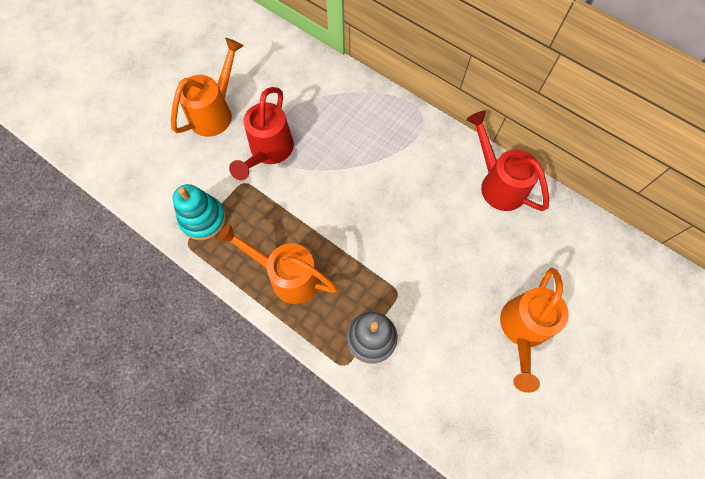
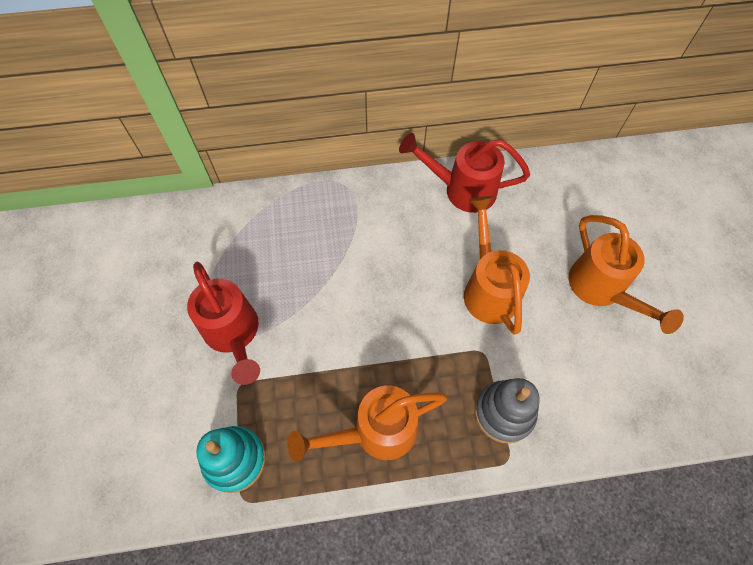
camera: 45 degrees left, 5 degrees down
orange watering can [171,38,243,137] -> orange watering can moved to [464,196,530,335]

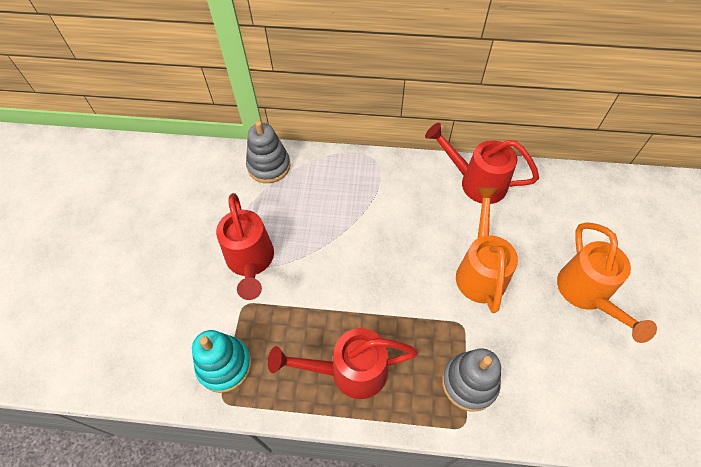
camera: 15 degrees right, 5 degrees down
orange watering can [287,385,448,462] -> red watering can [268,328,418,399]
none -> grey stacking toy [246,121,290,183]

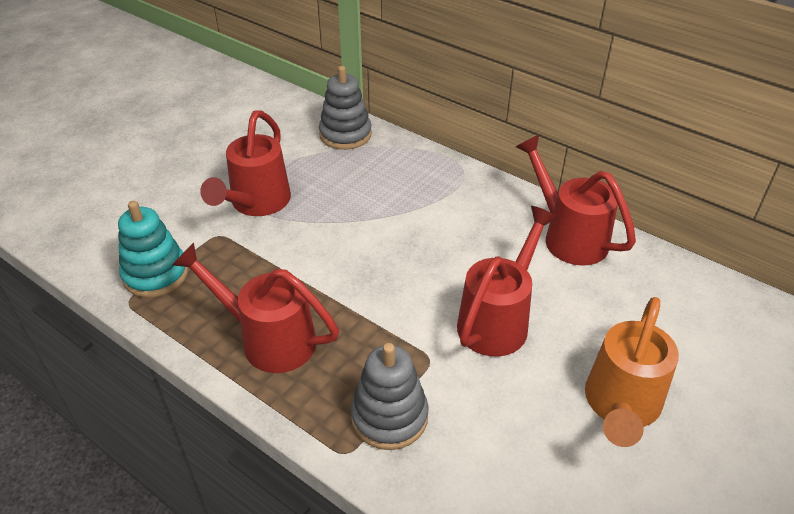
camera: 30 degrees right, 15 degrees down
orange watering can [456,187,518,313] -> red watering can [457,206,558,357]

